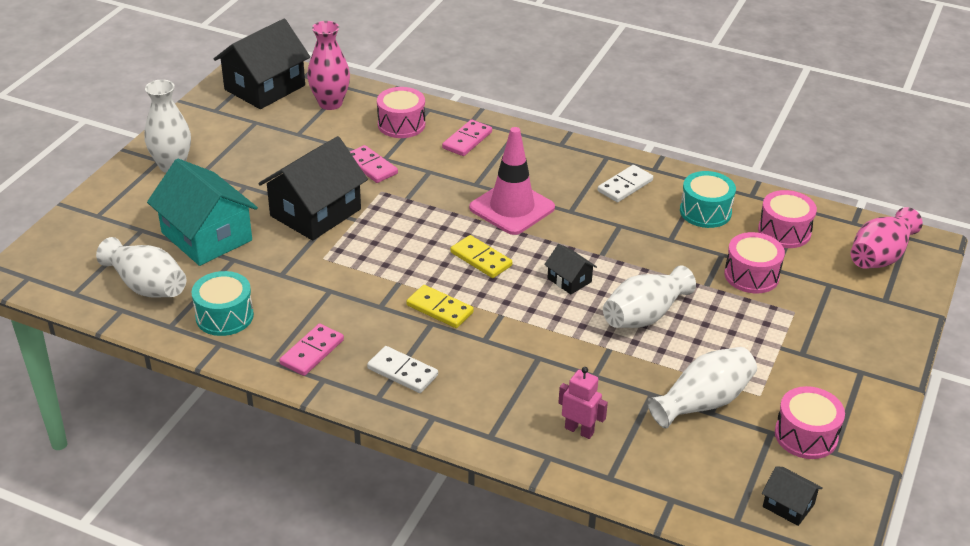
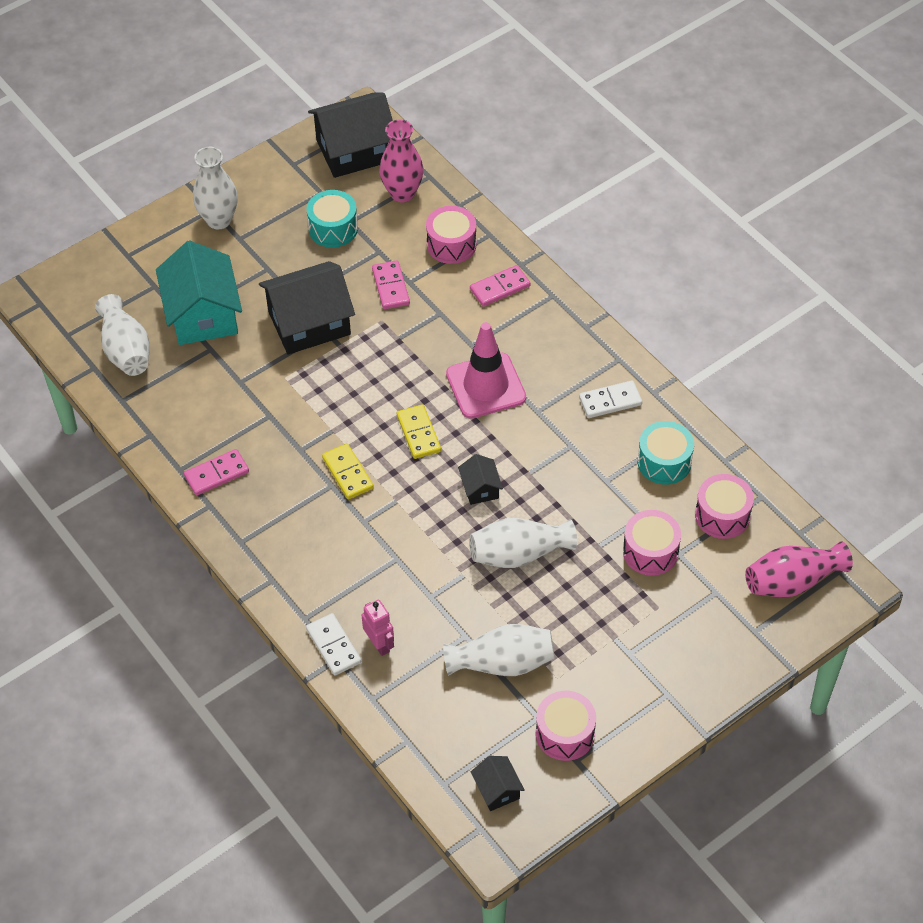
camera: 30 degrees right, 15 degrees up
turquoise drum [192,271,254,336] -> turquoise drum moved to [307,190,358,248]
white domino [367,346,438,393] -> white domino moved to [306,613,361,676]

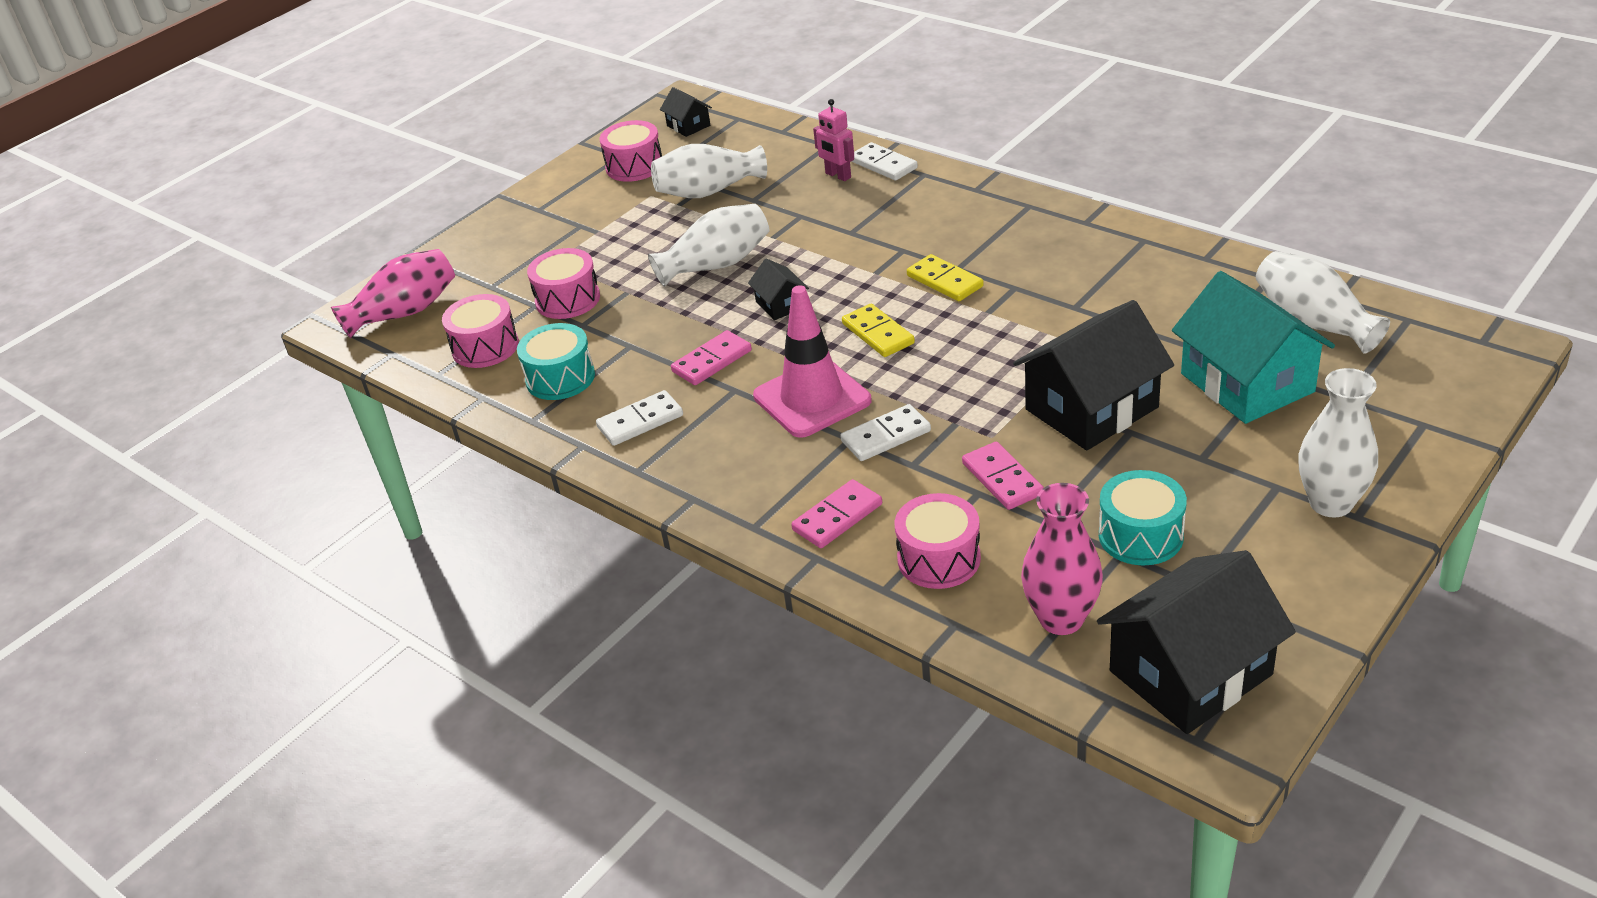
camera: 170 degrees right, 15 degrees down
pink domino [184,449,249,496] -> pink domino moved to [671,330,752,385]
none -> white domino [840,404,931,461]

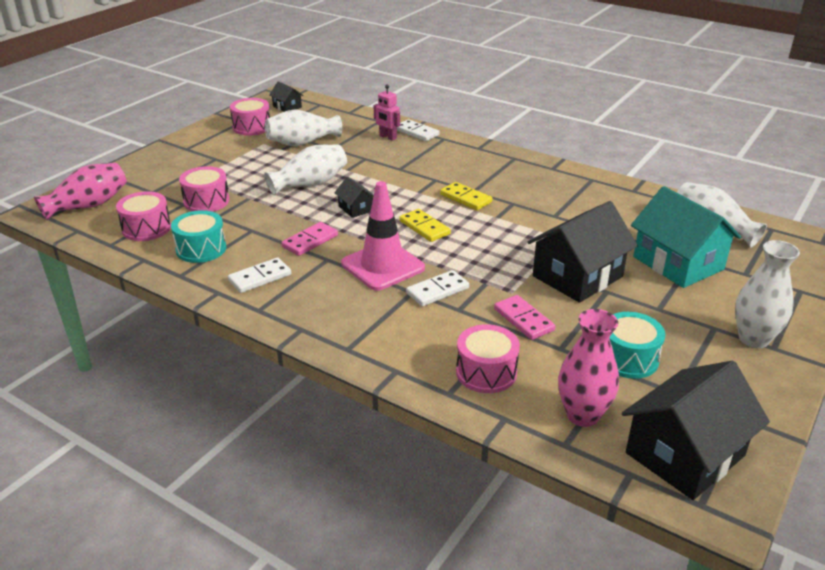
camera: 10 degrees left, 5 degrees down
pink domino [791,479,882,548] -> none

